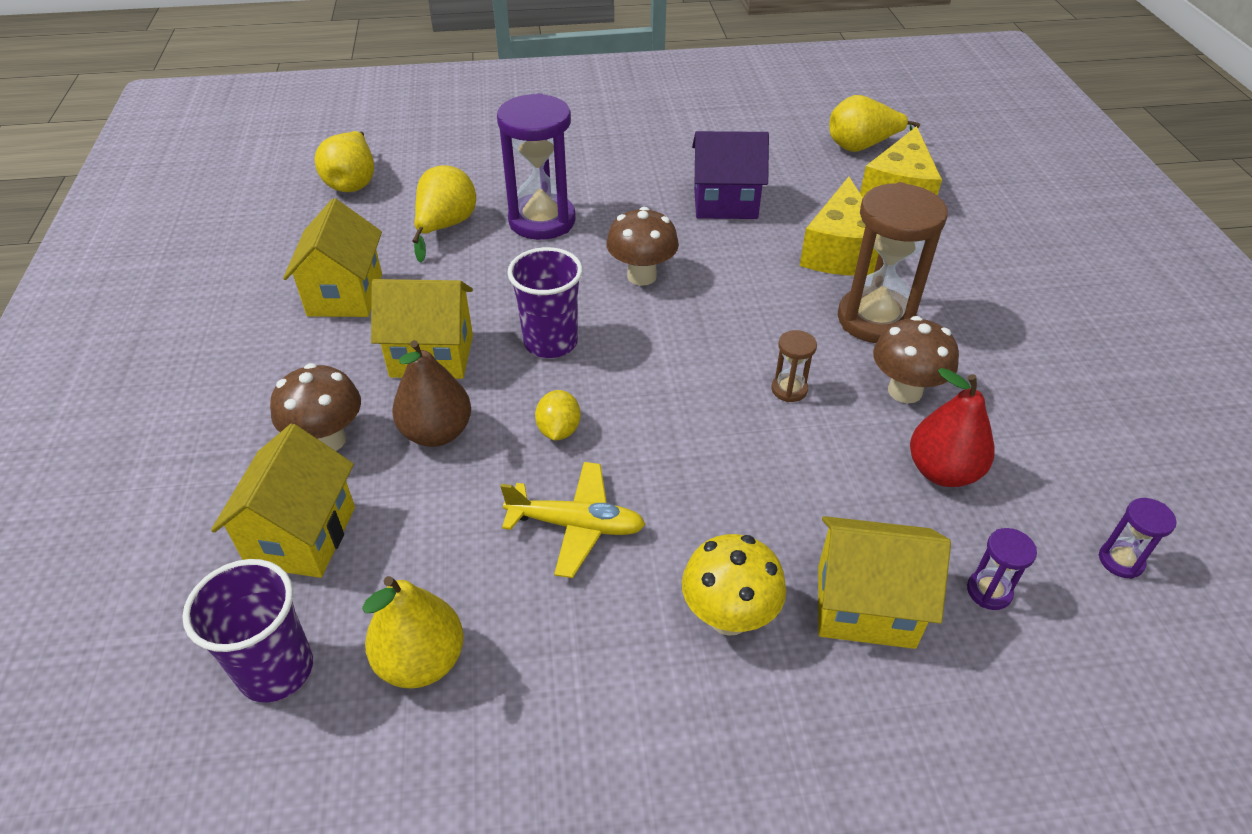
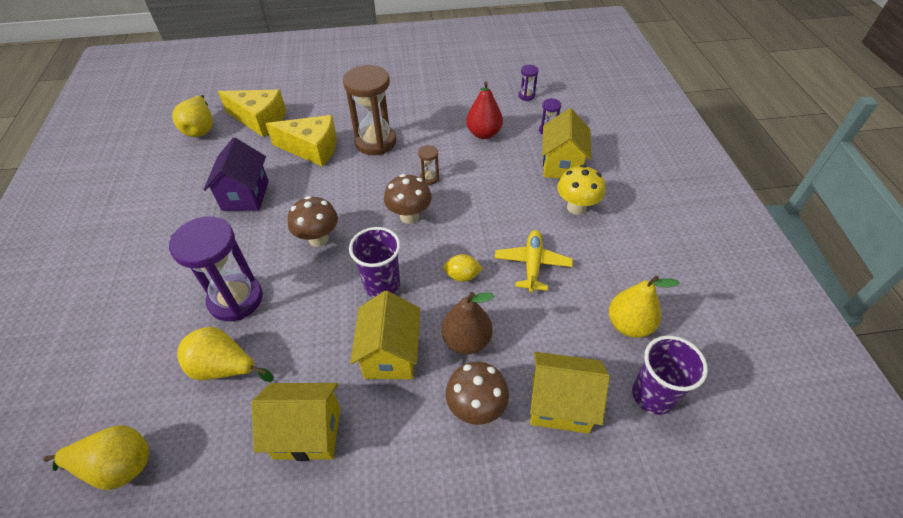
camera: 90 degrees left, 5 degrees up
brown mushroom [873,316,959,403] -> brown mushroom moved to [384,174,432,224]

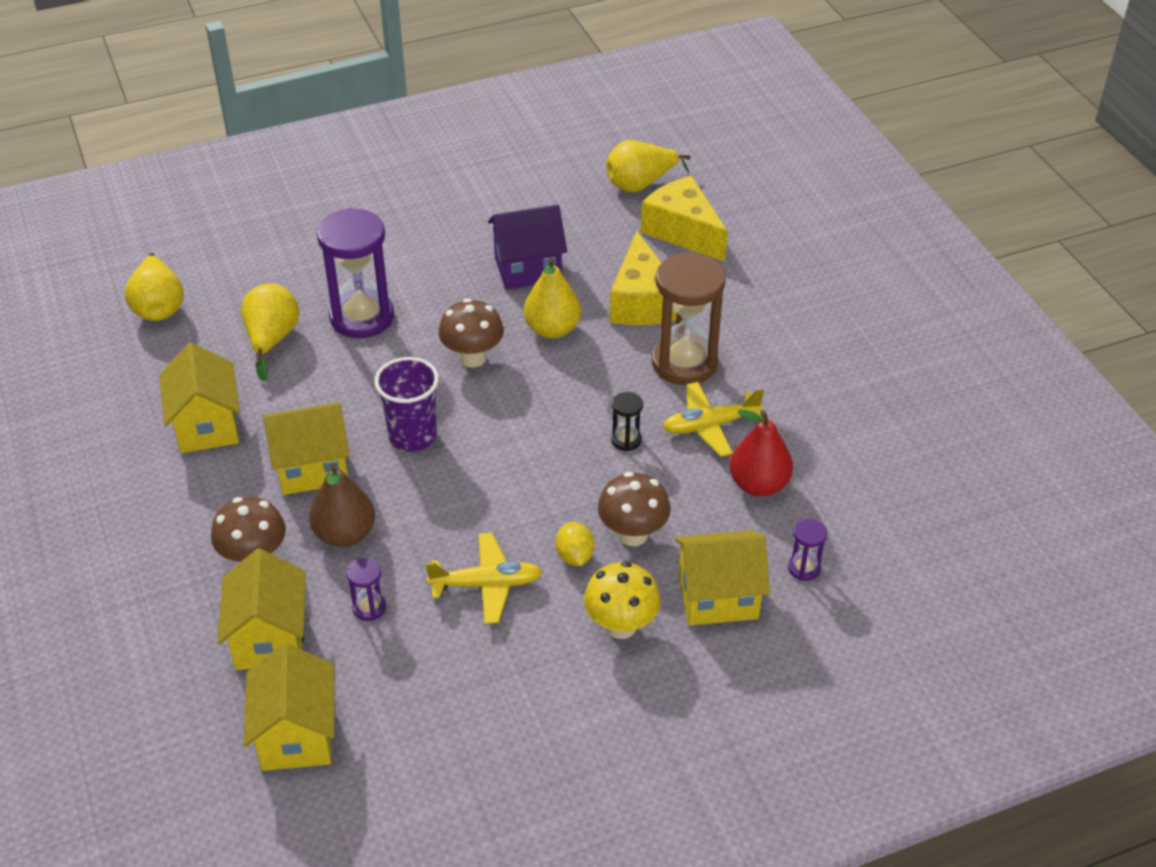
camera: 75 degrees right, 5 degrees down
yellow cheese [218,90,286,137] -> yellow cheese turned 135 degrees clockwise [641,176,728,262]
brown mushroom [384,174,432,224] -> brown mushroom moved to [598,472,671,546]
brown hourglass [418,145,439,185] -> black hourglass [611,392,643,451]
yellow lemon [443,254,483,282] -> yellow lemon moved to [555,522,594,566]
purple hourglass [518,65,539,101] -> purple hourglass moved to [346,558,386,621]
yellow pear [609,276,680,338] -> yellow pear moved to [524,258,581,339]
purple cup [632,336,708,415] -> yellow house [243,643,334,771]
none -> yellow plane [663,382,764,457]

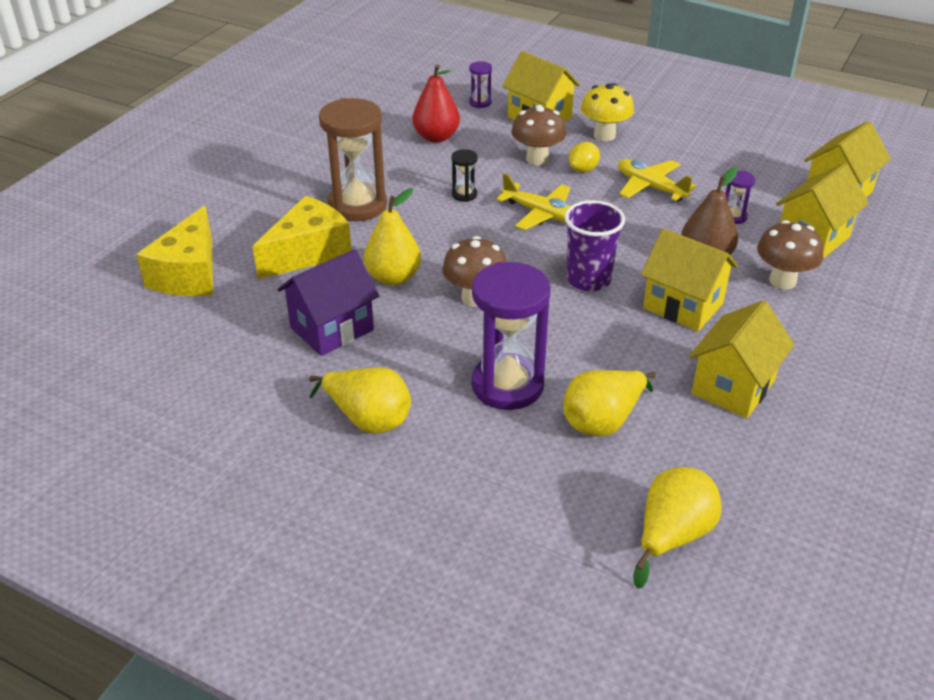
camera: 130 degrees left, 5 degrees down
purple house [488,205,567,290] -> purple house turned 75 degrees counterclockwise [277,249,379,356]
yellow pear [606,140,691,192] -> yellow pear moved to [309,367,411,434]
yellow plane [663,382,764,457] -> yellow plane moved to [496,173,571,230]

